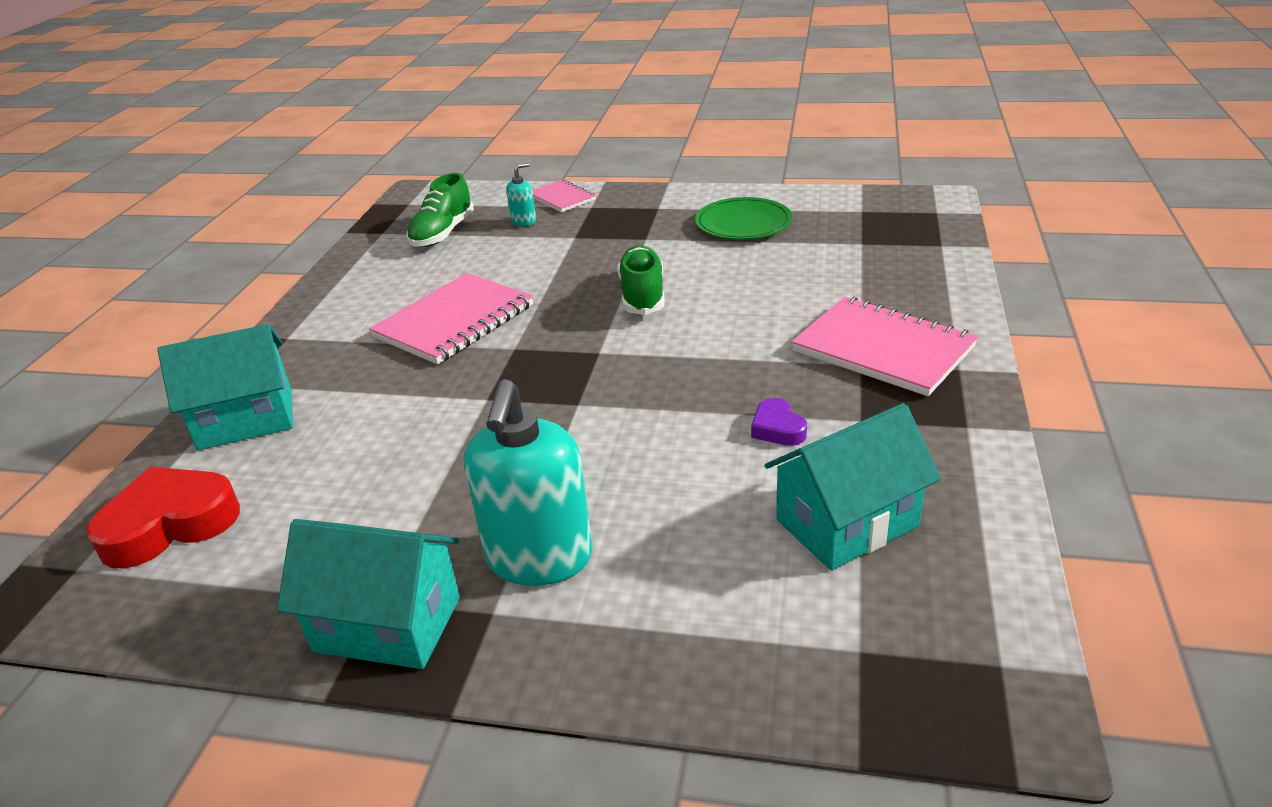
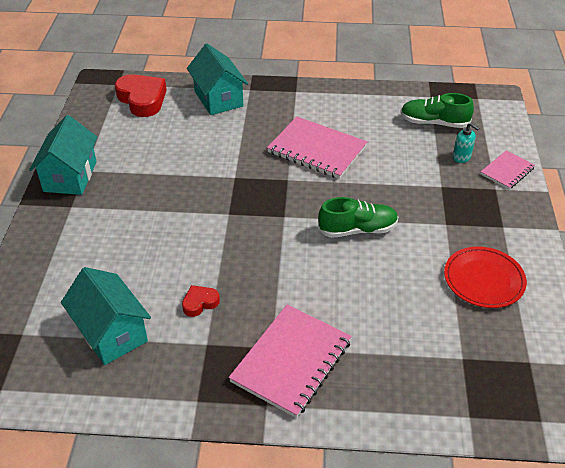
camera: 80 degrees right, 10 degrees up
turquoise soap dispenser [464,379,592,586] -> none
green plate [695,197,792,240] -> red plate [444,246,527,308]
purple heart [751,398,807,446] -> red heart [182,285,220,317]

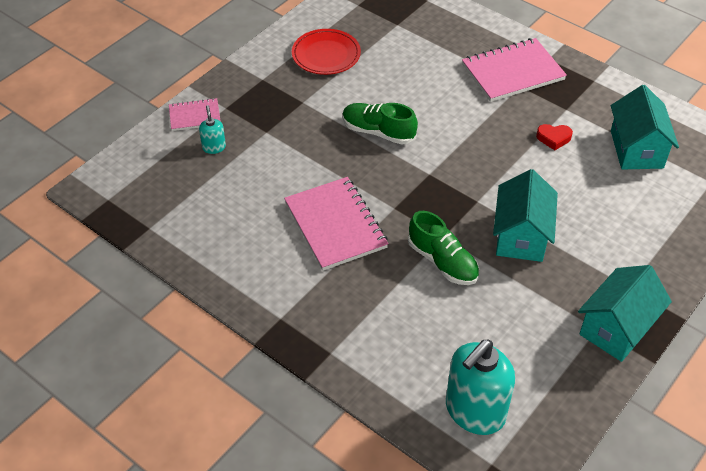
camera: 145 degrees left, 5 degrees up
red heart [115,74,167,117] -> turquoise soap dispenser [446,340,515,435]
turquoise house [187,44,248,115] -> turquoise house moved to [493,169,558,262]
green shoe [400,93,474,128] -> green shoe moved to [408,211,479,285]

